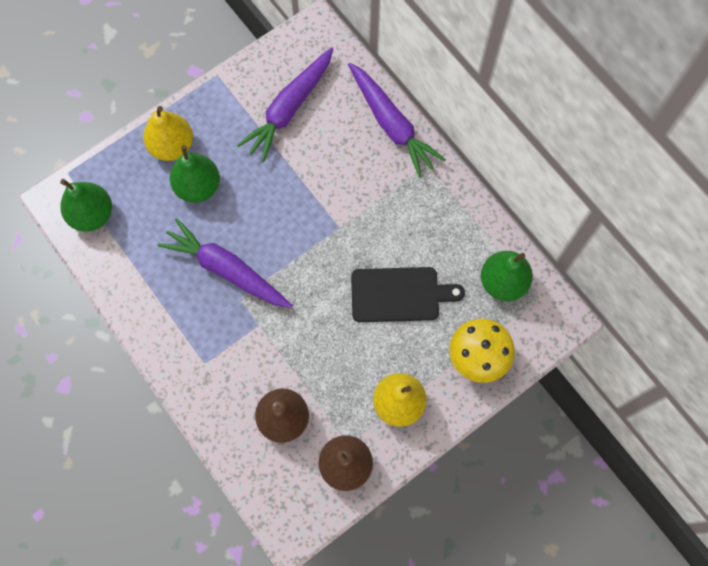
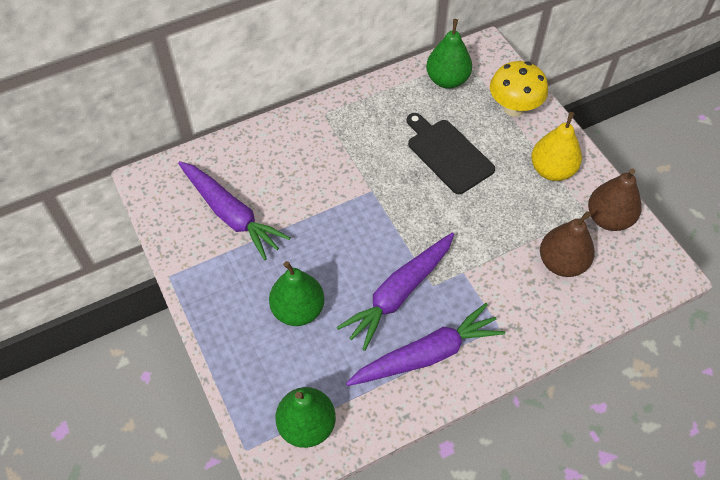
camera: 80 degrees left, 15 degrees down
yellow pear [143,106,193,161] -> none
purple carrot [348,63,446,178] -> purple carrot moved to [346,303,505,386]
black cutting board [351,267,465,322] -> black cutting board turned 45 degrees counterclockwise [407,113,495,194]

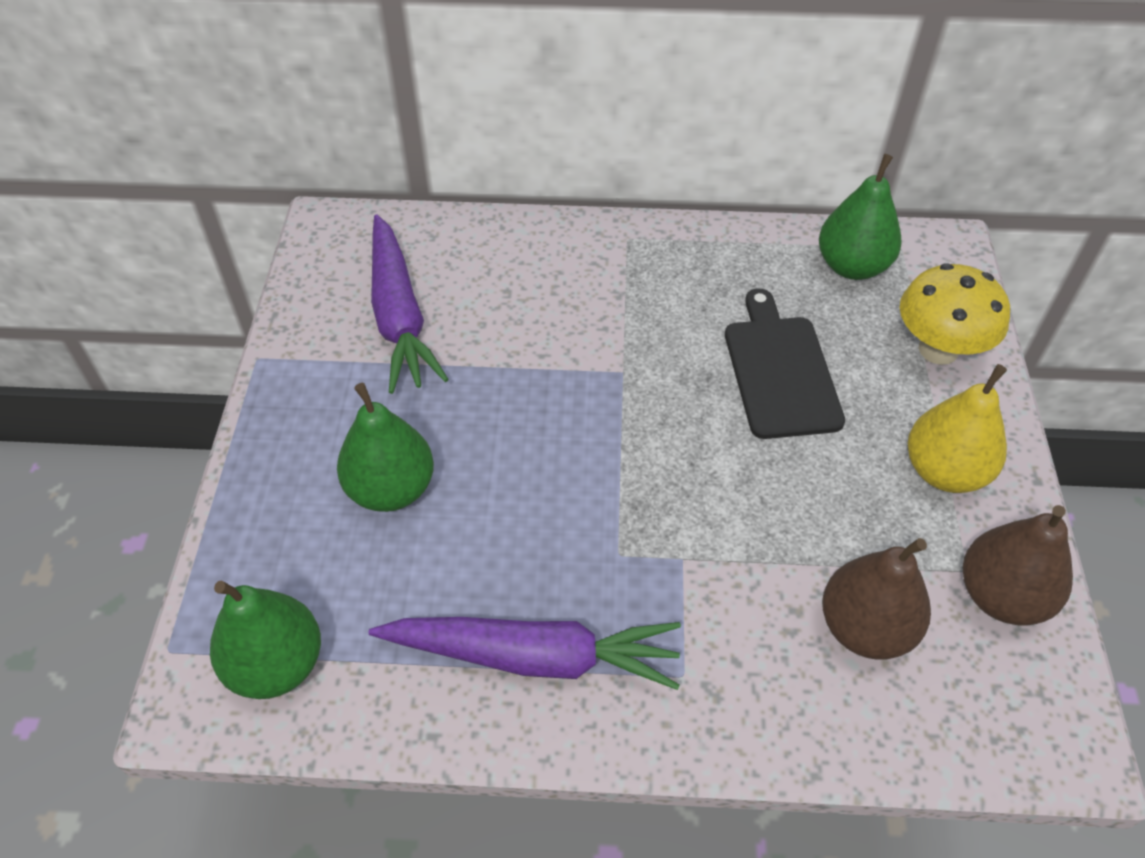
camera: 30 degrees right, 5 degrees down
purple carrot [337,233,454,351] -> none

